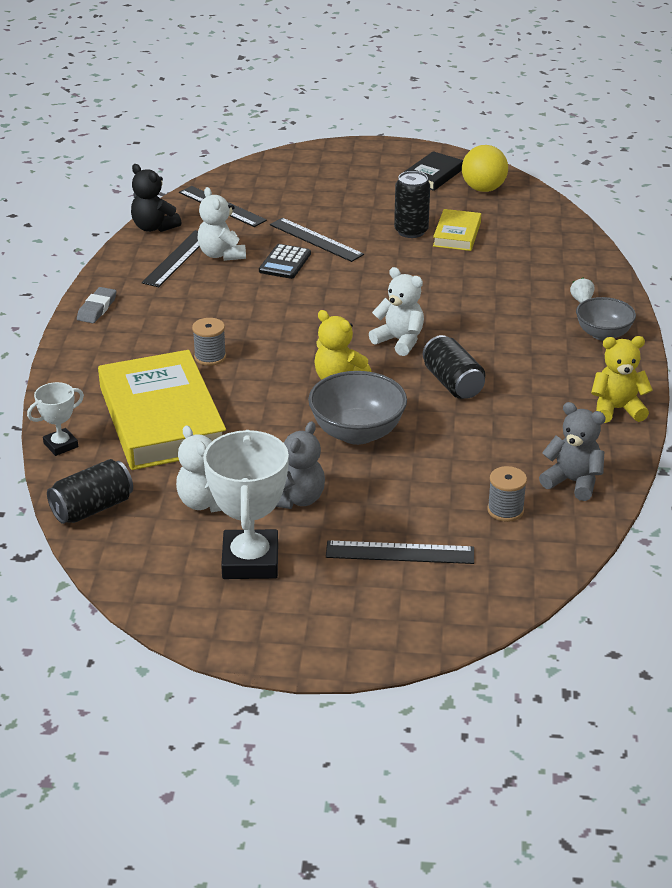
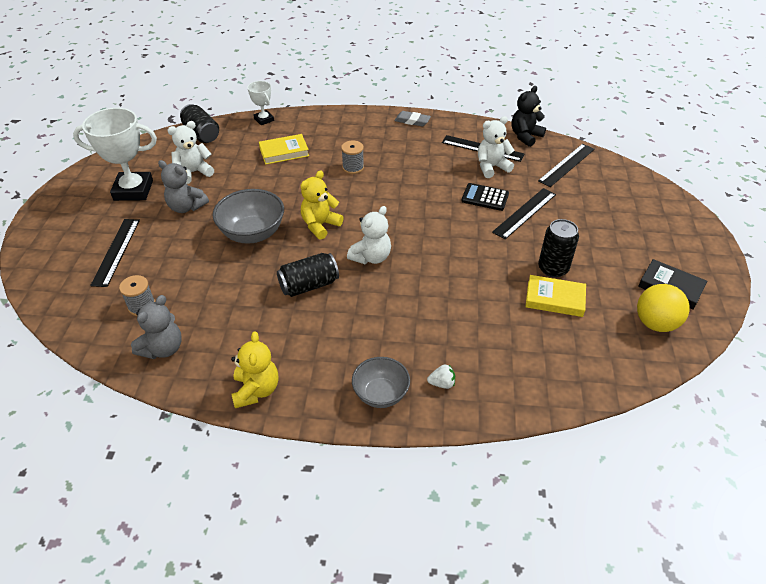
camera: 90 degrees right, 10 degrees up
yellow book [98,350,226,470] -> yellow book [259,134,309,165], size x0.48

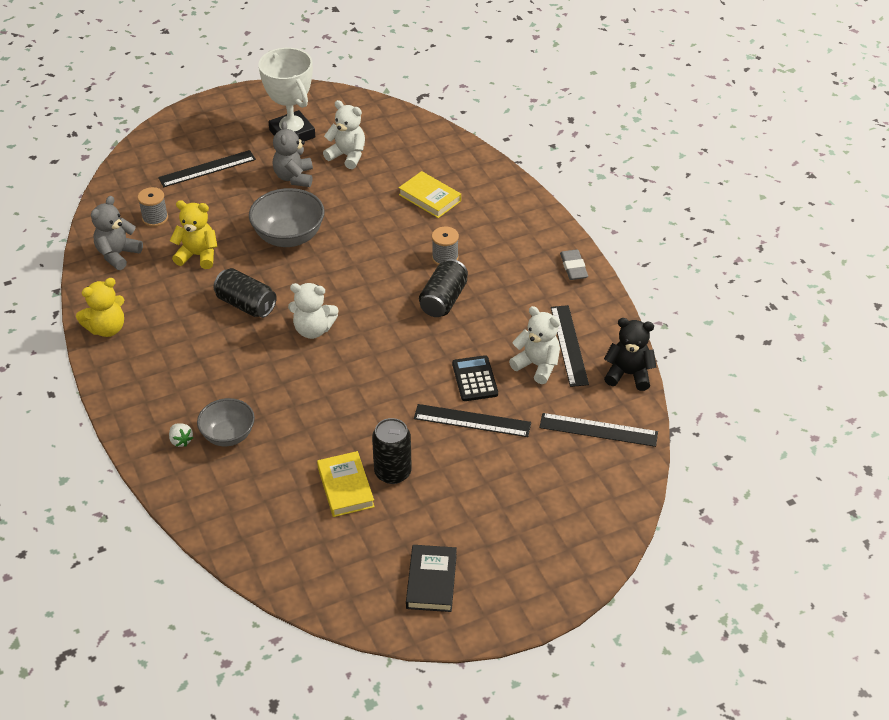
camera: 60 degrees right, 0 degrees up
grey teddy bear [131,295,182,359] -> grey teddy bear turned 120 degrees clockwise [91,196,143,270]
black can [180,104,219,143] -> black can moved to [419,259,468,317]
white trophy [247,81,274,125] -> none
yellow teddy bear [301,170,344,239] -> yellow teddy bear moved to [170,200,217,269]
grey bowl [352,357,410,408] -> grey bowl moved to [197,398,255,446]
yellow ball [637,284,690,332] -> none

